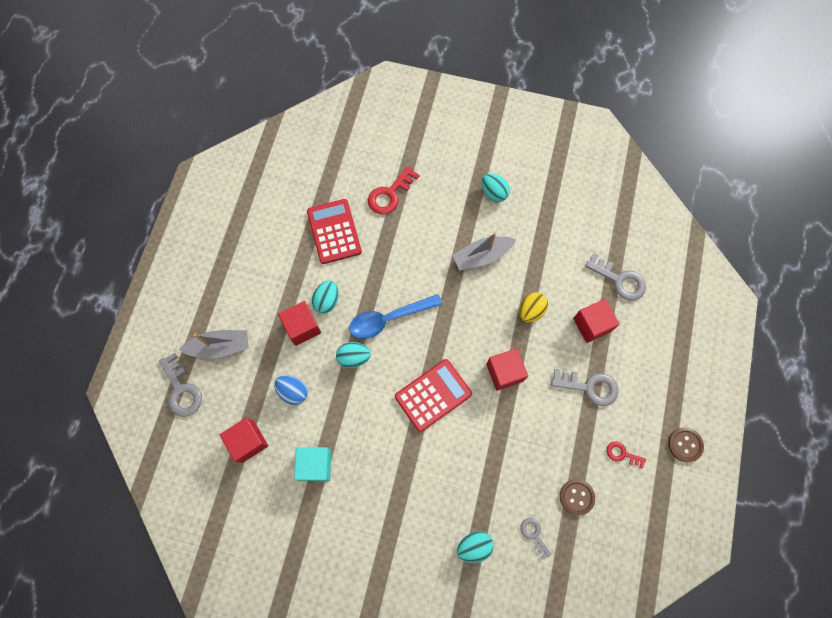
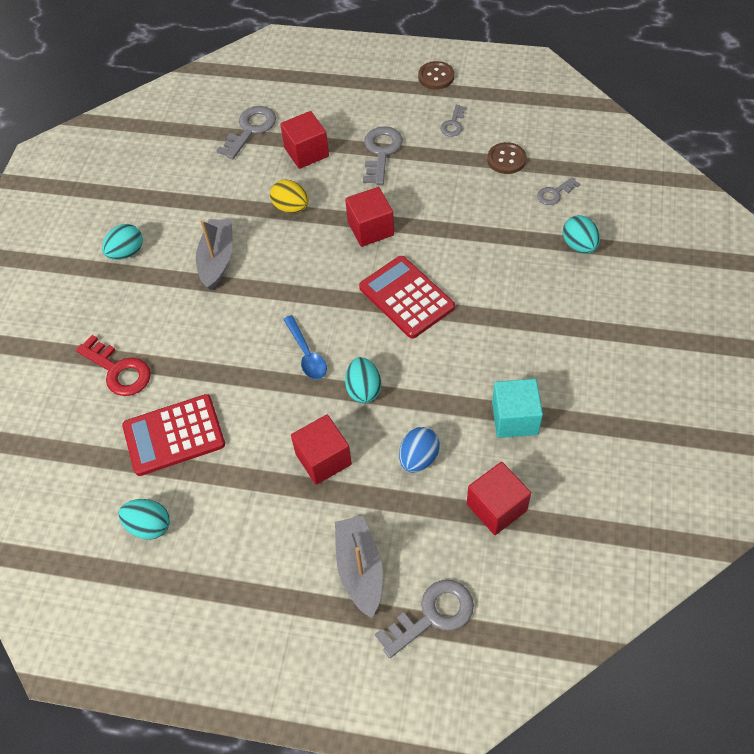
camera: 90 degrees left, 15 degrees down
turquoise egg [312,280,339,313] -> turquoise egg moved to [118,499,170,540]
blue spoon [349,294,443,339] -> blue spoon [283,315,327,380], size x0.65
grey boat [453,232,516,271] -> grey boat turned 150 degrees counterclockwise [196,219,233,291]
red key [607,441,646,469] -> grey key [440,105,467,136]

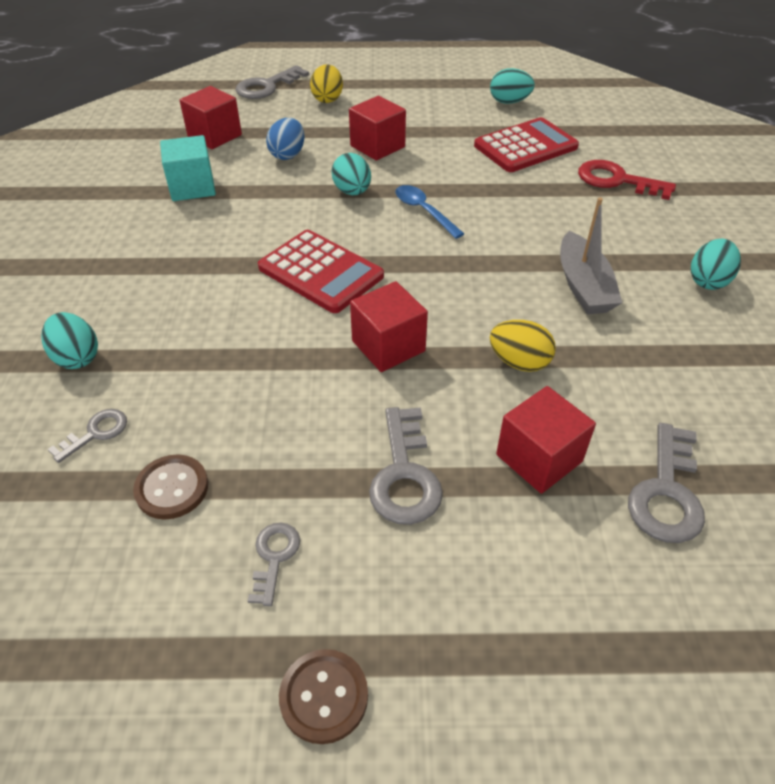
camera: 165 degrees right, 10 degrees down
grey boat [335,516,383,618] -> yellow egg [310,64,343,103]

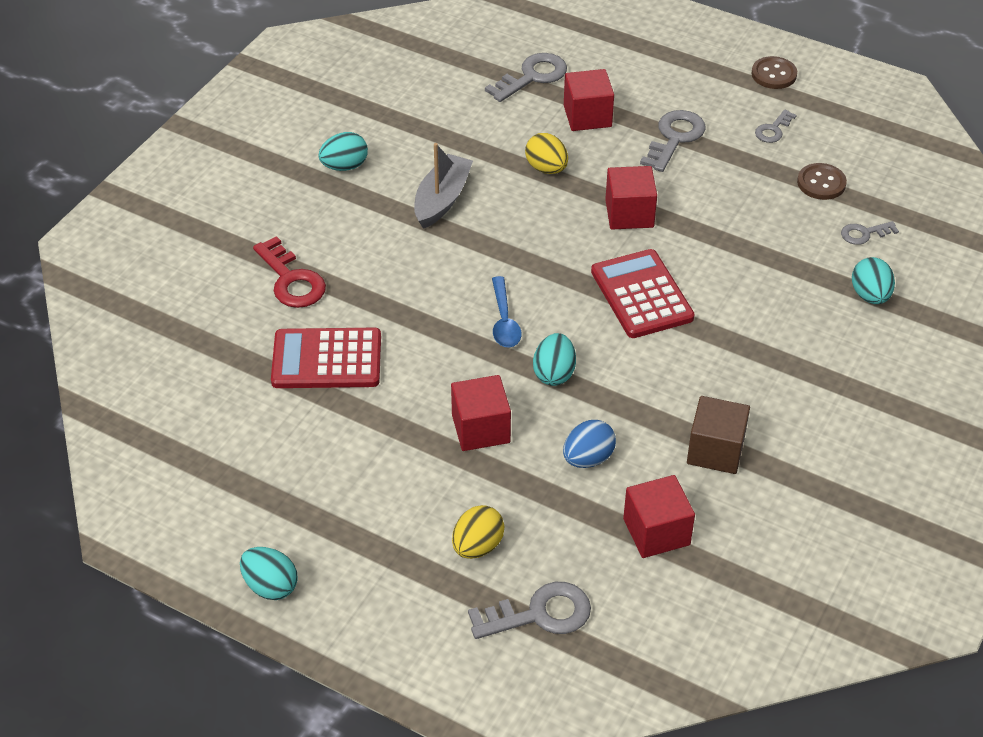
camera: 150 degrees left, 0 degrees up
turquoise cube [160,135,216,201] -> brown cube [687,396,750,474]
turquoise egg [490,68,535,104] -> turquoise egg moved to [240,547,298,600]

